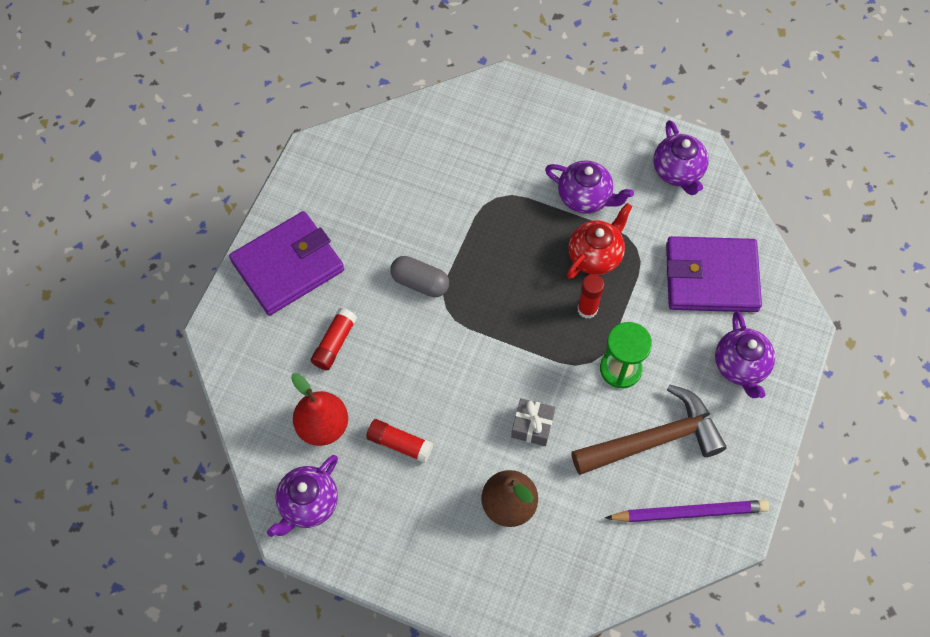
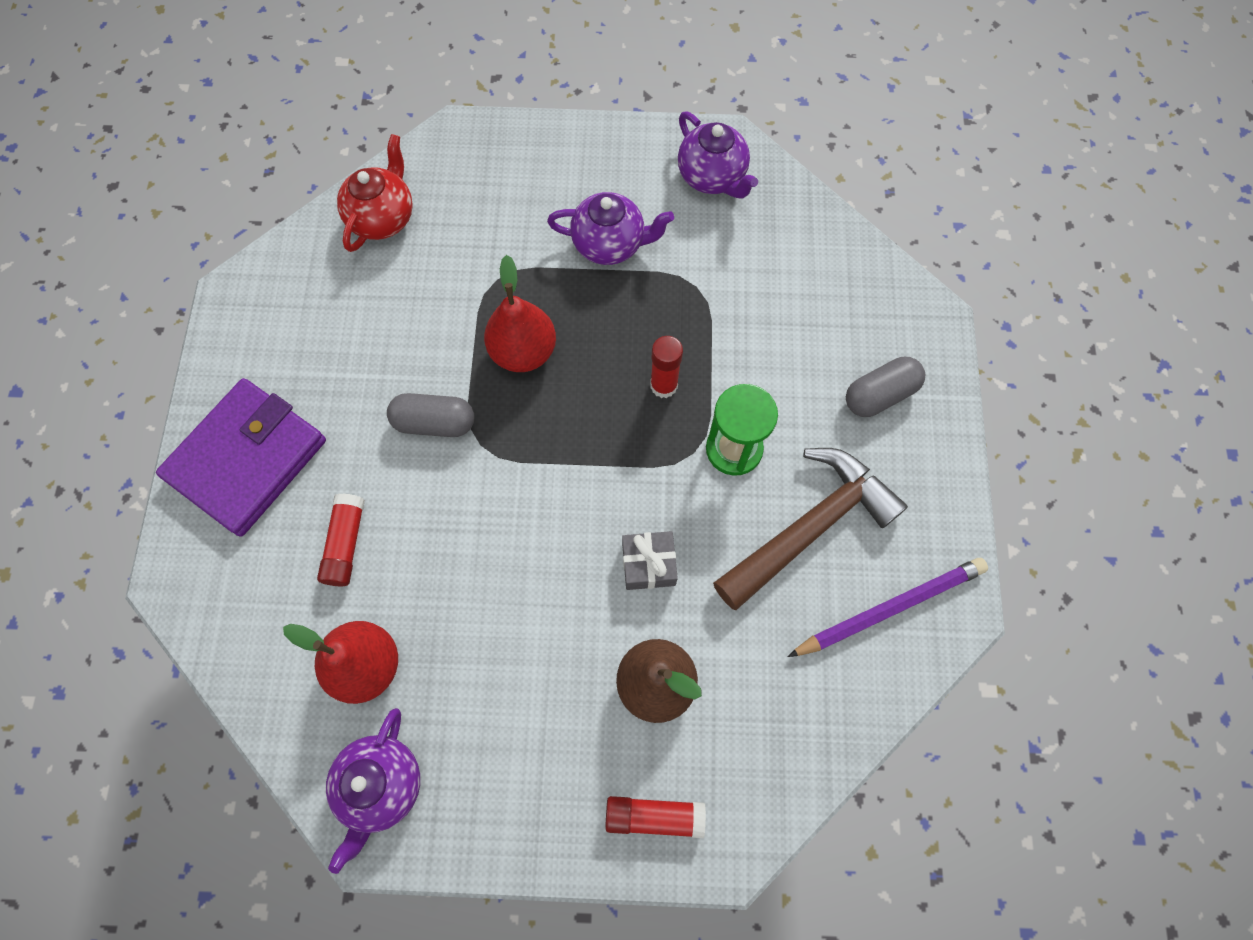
camera: 20 degrees left, 5 degrees up
red glue stick [366,419,433,463] -> red glue stick moved to [605,796,706,838]
red teapot [567,203,632,279] -> red teapot moved to [337,134,413,252]
purple wallet [666,236,762,312] -> none
purple teapot [715,311,775,398] -> grey capsule [846,357,925,417]
none -> red pear [484,255,556,372]

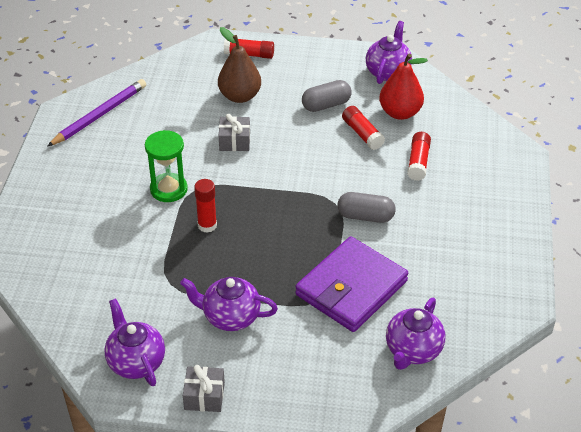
camera: 175 degrees left, 25 degrees down
purple wallet [156,378,326,536] -> purple wallet moved to [295,236,408,332]
red teapot [337,134,413,252] -> purple teapot [386,298,446,370]
red pear [484,255,556,372] -> none
brown hammer [713,448,908,610] -> none
purple pencil [787,558,988,657] -> purple pencil turned 150 degrees clockwise [47,79,146,147]
grey capsule [846,357,925,417] -> grey capsule moved to [302,80,351,112]
none -> grey gift [183,365,225,412]
none -> red glue stick [342,106,385,150]

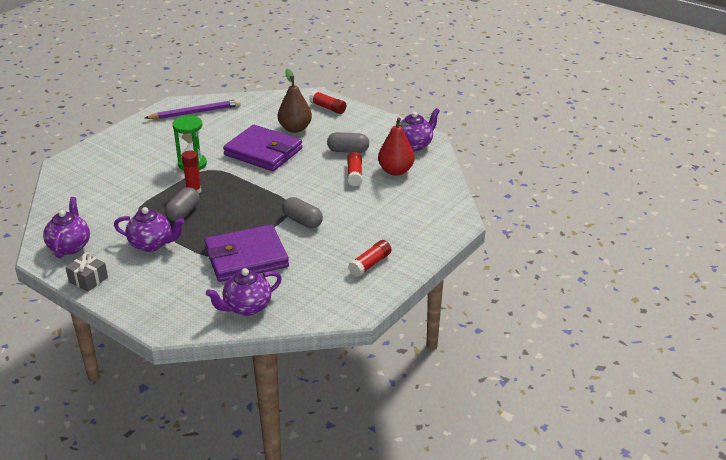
camera: 30 degrees right, 10 degrees down
purple teapot [180,277,278,331] -> purple teapot turned 150 degrees clockwise [114,207,185,252]
grey gift [219,114,250,151] -> purple wallet [223,125,303,171]
red glue stick [407,132,431,181] -> red glue stick moved to [348,240,391,277]
none -> grey capsule [165,187,200,222]

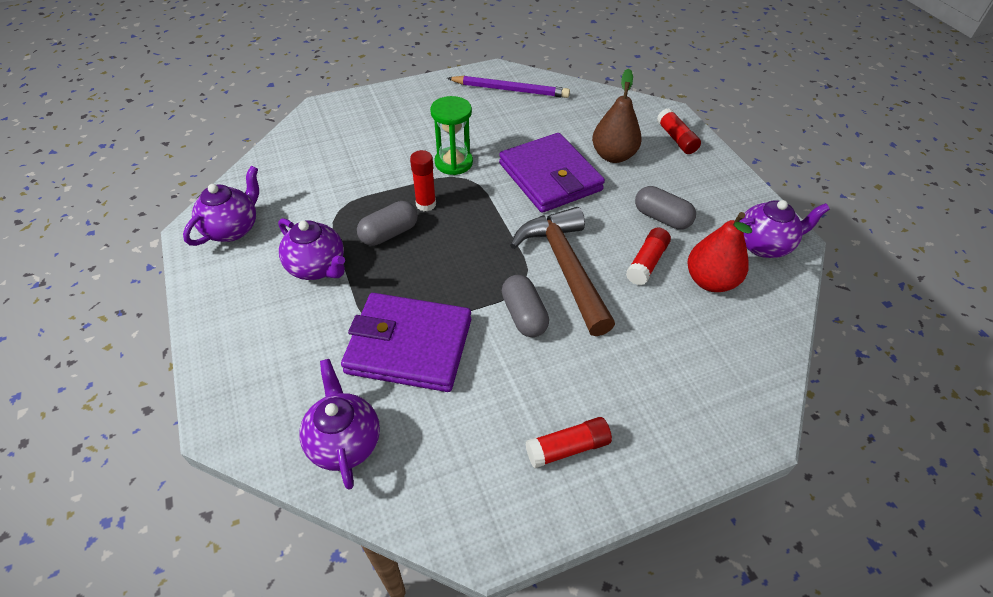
camera: 30 degrees right, 15 degrees up
grey gift [65,252,108,292] -> none
purple teapot [206,268,282,316] -> purple teapot turned 75 degrees clockwise [299,359,380,490]
none -> brown hammer [510,207,615,336]

